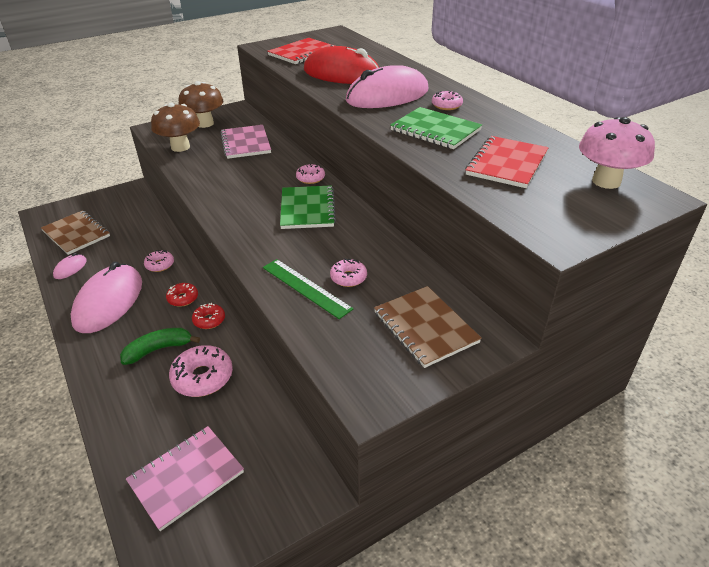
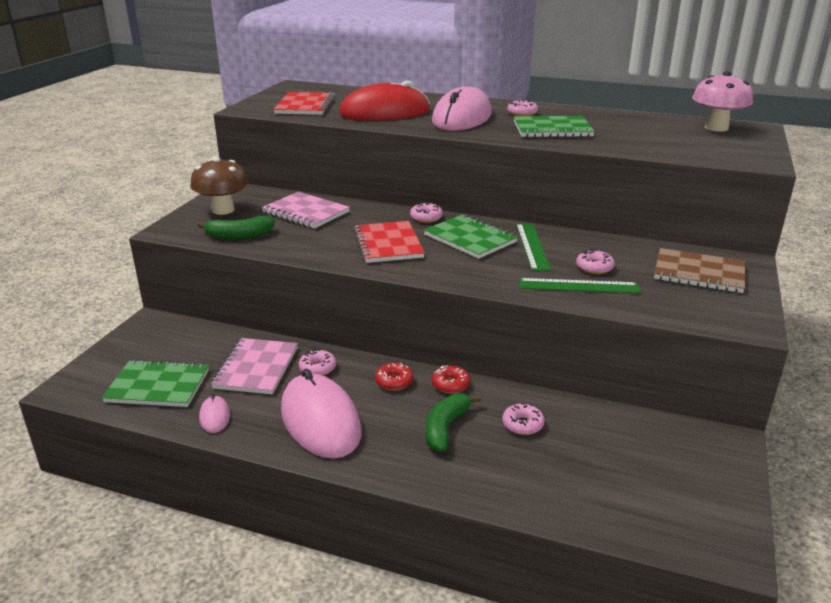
camera: 40 degrees left, 10 degrees down
brown notebook [41,210,110,255] -> green notebook [101,359,209,407]
pink notebook [126,426,244,531] -> pink notebook moved to [211,338,298,394]
brown mushroom [151,103,200,152] -> green banana [197,216,275,239]
pink donut [169,345,233,397] -> pink donut [502,403,545,435], size x0.59
red notebook [465,136,549,188] -> red notebook moved to [354,221,425,263]
none -> green ruler [516,223,551,271]

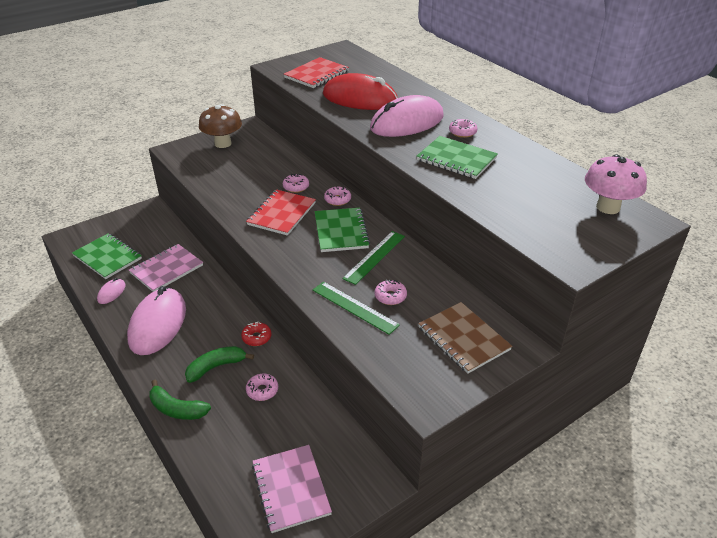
camera: 35 degrees right, 10 degrees up
green banana [197,216,275,239] -> green banana moved to [149,380,211,420]
pink notebook [262,192,350,229] -> pink notebook moved to [252,445,332,533]
pink donut [299,349,336,376] -> pink donut moved to [283,174,309,193]
red donut [375,363,413,390] -> none

